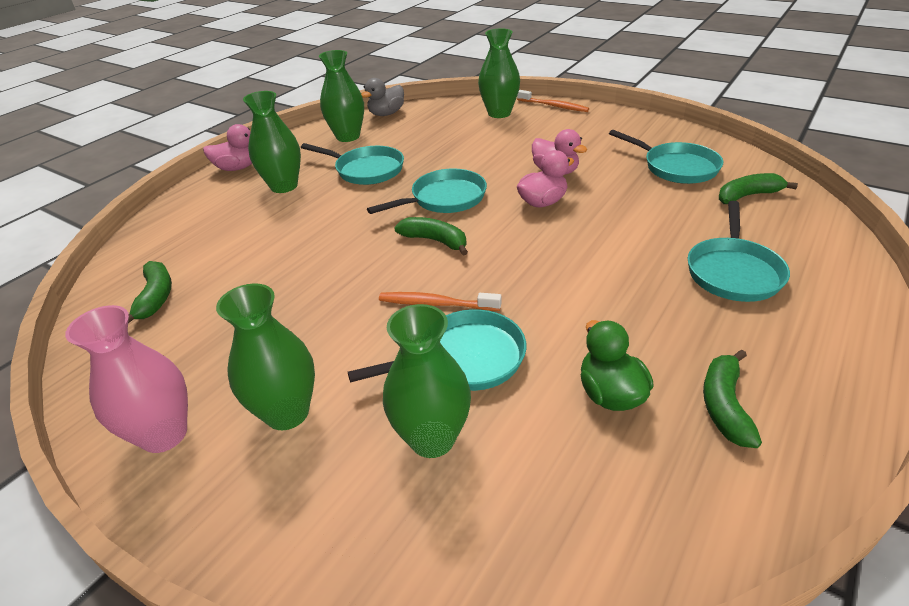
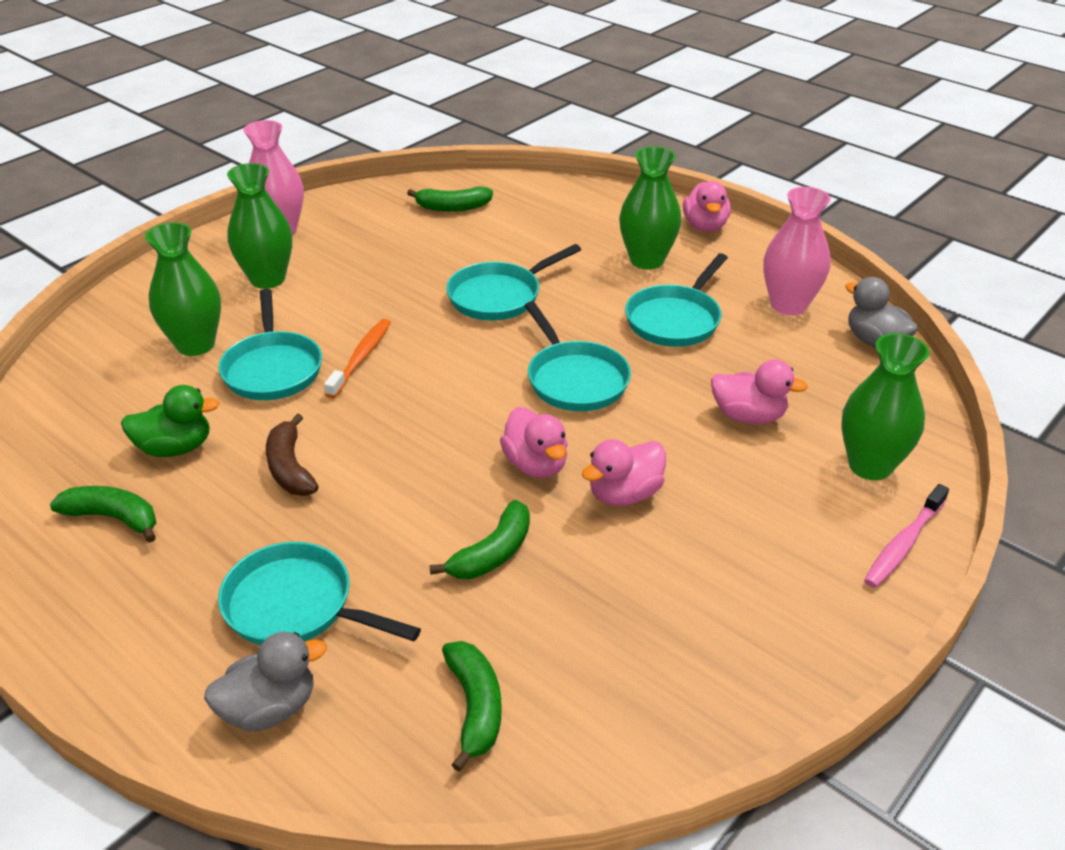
camera: 95 degrees right, 0 degrees up
green vase [319,50,364,142] -> pink vase [763,187,831,315]
green banana [394,217,468,256] -> green banana moved to [429,500,530,579]
orange toothbrush [517,90,589,112] -> pink toothbrush [864,484,949,588]
turquoise pan [609,130,723,184] -> turquoise pan moved to [446,244,581,321]
none -> grey duck [204,632,327,732]
none -> brown banana [266,414,319,496]
none -> pink duck [711,359,808,424]

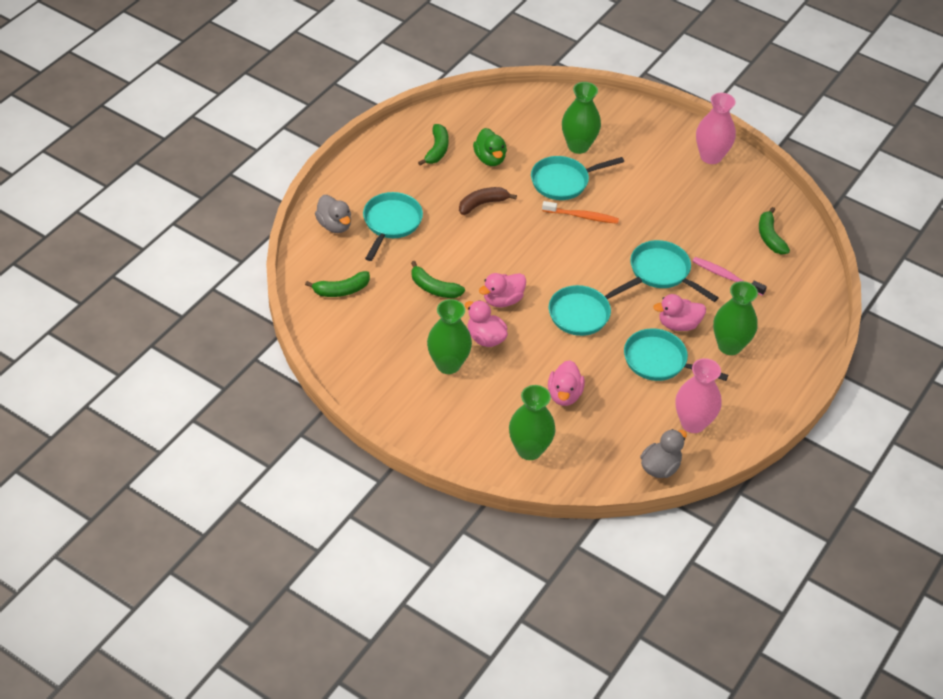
camera: 80 degrees right, 10 degrees up
green vase [227,163,292,289] -> green vase moved to [427,299,472,374]
pink duck [683,181,731,232] -> pink duck moved to [653,294,706,331]
pink toothbrush [864,484,949,588] -> pink toothbrush moved to [692,257,767,296]

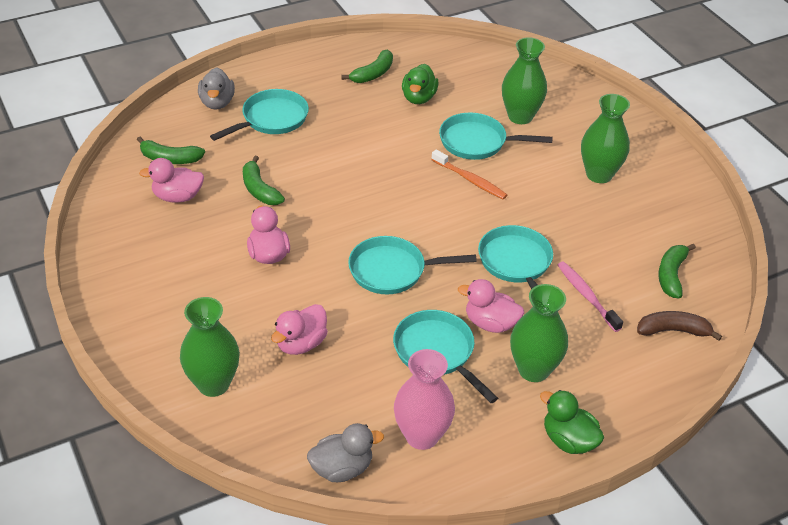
camera: 30 degrees right, 5 degrees down
green vase [427,299,472,374] -> green vase moved to [581,94,630,183]
brown banana [459,187,517,215] -> brown banana moved to [637,311,722,341]
pink duck [479,273,526,307] -> pink duck moved to [139,158,204,203]
pink vase [696,93,736,164] -> none
none -> green duck [540,390,604,454]

